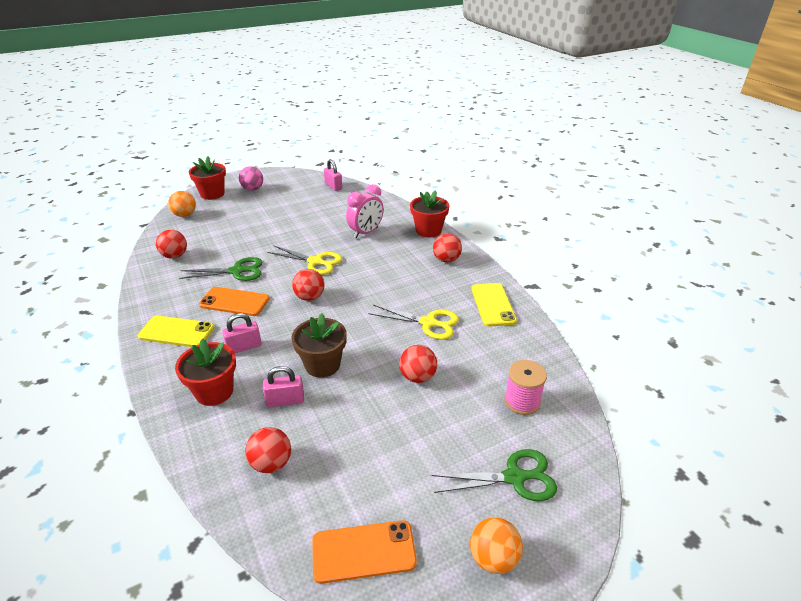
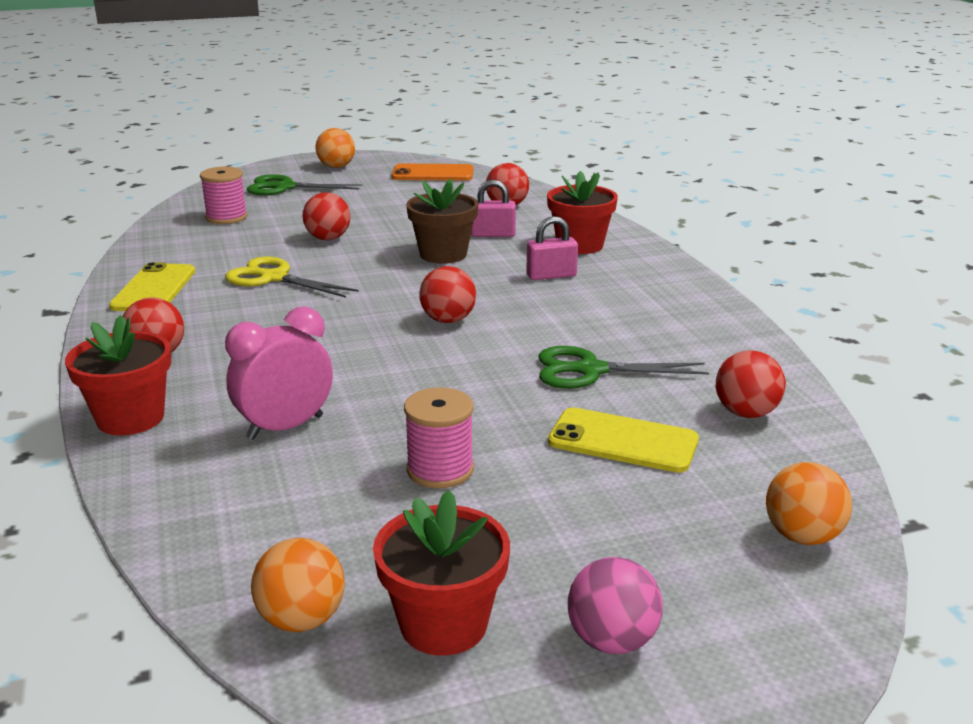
camera: 170 degrees left, 10 degrees down
yellow phone [137,316,215,347] -> yellow phone moved to [548,407,699,473]
red flower pot [189,156,226,200] -> red flower pot moved to [373,490,510,656]
orange phone [199,287,270,316] -> none
yellow scissors [267,245,342,275] -> none
pink padlock [324,159,342,191] -> orange ball [251,538,345,632]
none -> pink spool [404,387,474,488]

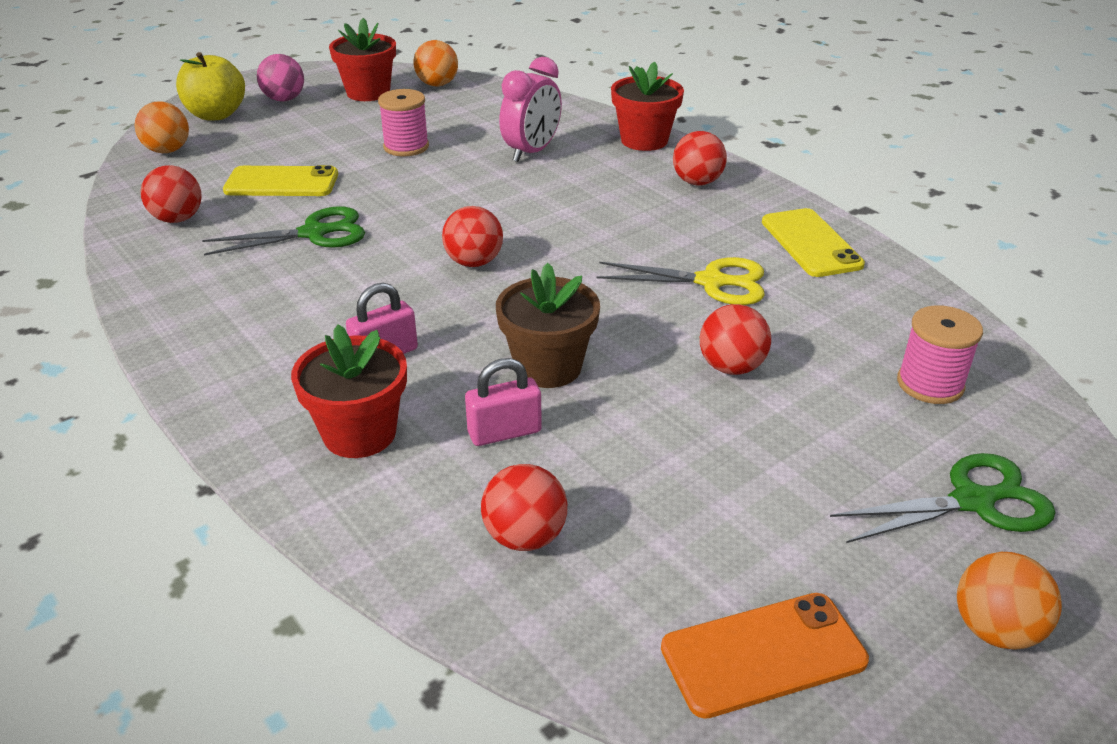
camera: 160 degrees right, 10 degrees up
none -> yellow apple [176,52,245,121]

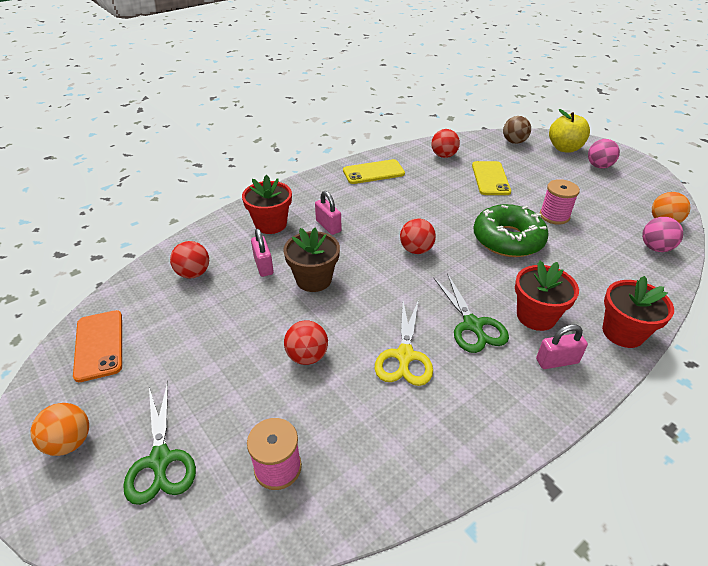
camera: 90 degrees right, 5 degrees up
orange ball [135,101,189,153] -> brown ball [503,116,531,144]
green scissors [202,206,365,256] -> green scissors moved to [434,273,509,353]
red flower pot [329,18,396,101] -> red flower pot moved to [515,261,579,331]
pink clock [499,57,562,162] -> none
red ball [673,131,727,185] -> pink padlock [536,324,588,369]
yellow phone [762,208,865,277] -> yellow phone moved to [343,159,405,184]
none -> green donut [473,204,549,257]
none -> pink ball [642,217,683,252]

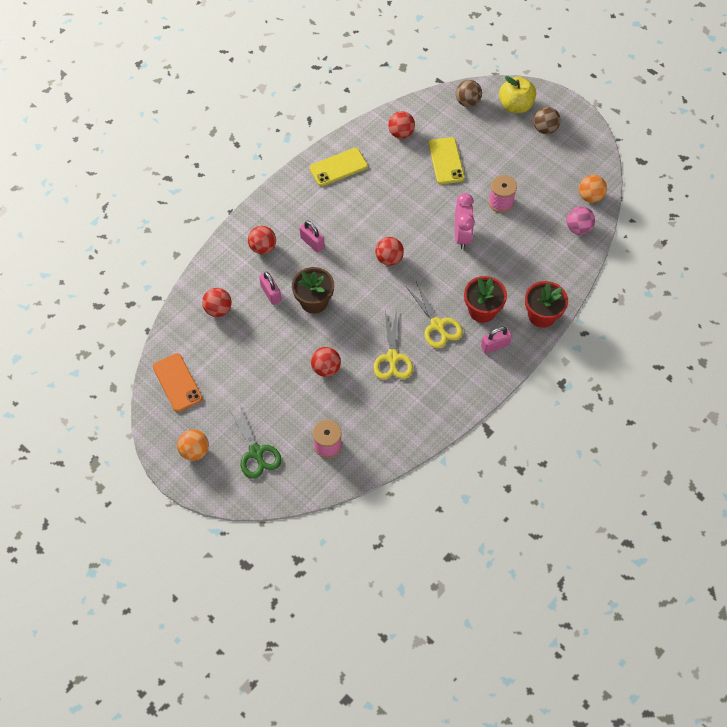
camera: 10 degrees left, 20 degrees up
red flower pot [242,175,292,234] -> red ball [248,226,276,254]
green scissors [434,273,509,353] -> yellow scissors [406,282,463,348]
green donut [473,204,549,257] -> pink clock [455,193,475,249]
pink ball [588,139,620,169] -> brown ball [534,107,561,134]

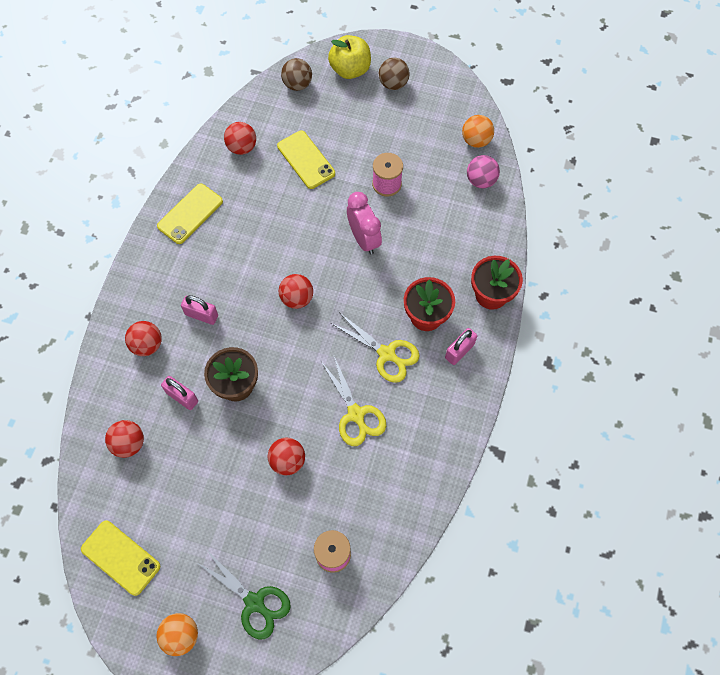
camera: 25 degrees left, 5 degrees up
orange phone [153,353,203,412] -> yellow phone [81,520,160,596]

